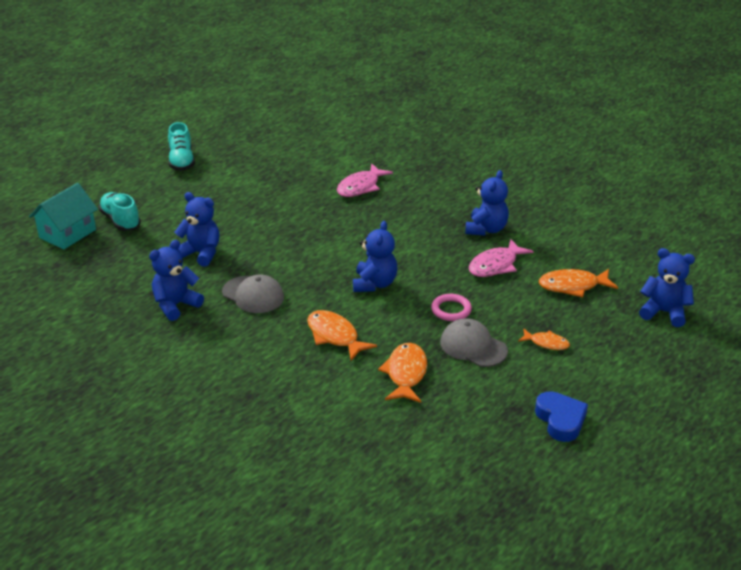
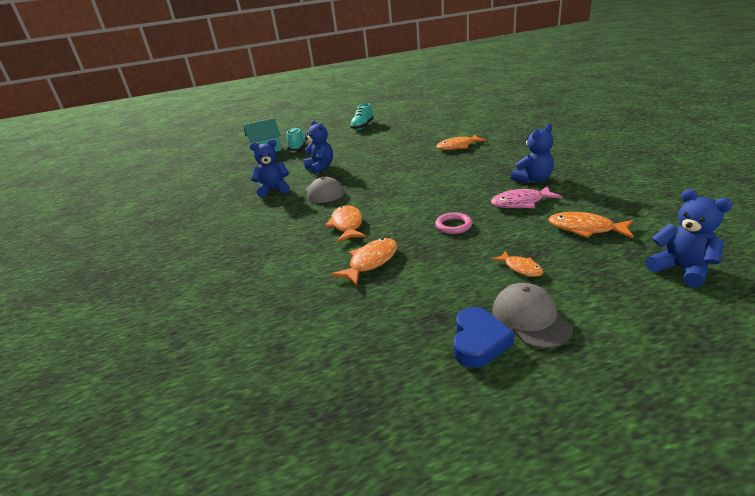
camera: 35 degrees right, 5 degrees down
pink fish [337,163,393,197] -> orange fish [436,134,487,150]
blue teddy bear [353,221,397,292] -> none
grey cap [440,318,508,367] -> grey cap moved to [492,283,573,348]

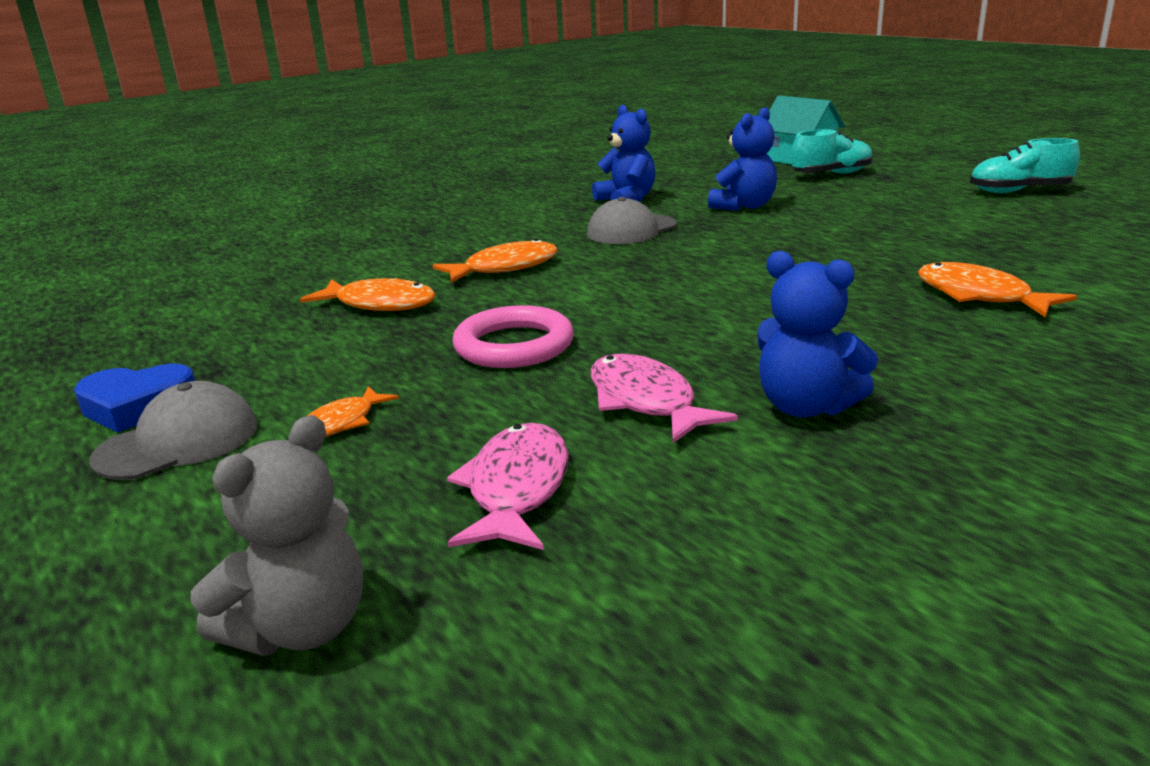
camera: 70 degrees right, 5 degrees down
pink ring [435,213,472,234] -> pink ring [452,305,574,368], size x1.53
orange fish [548,212,634,238] -> pink fish [447,423,569,550]
blue teddy bear [646,189,733,288] -> grey teddy bear [191,415,363,656]

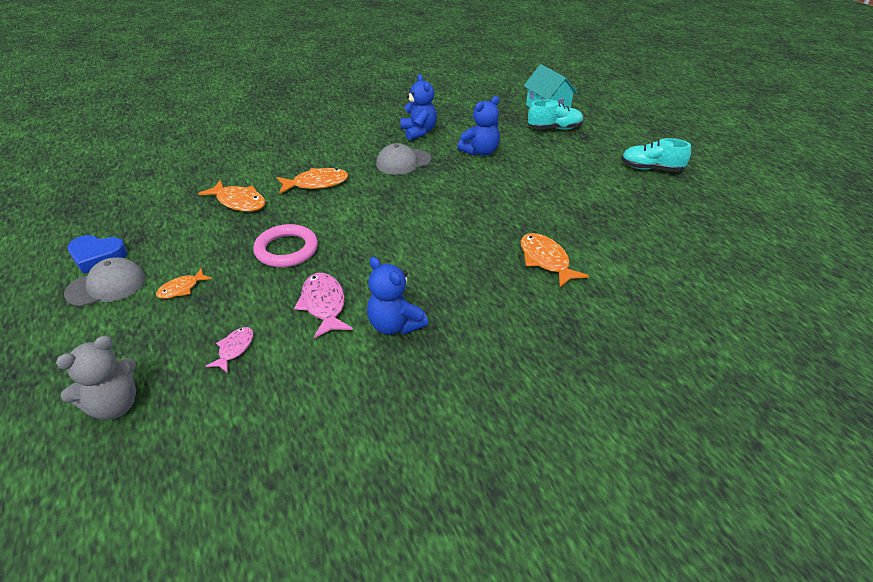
camera: 10 degrees right, 15 degrees up
pink fish [447,423,569,550] -> pink fish [206,327,254,373], size x0.61

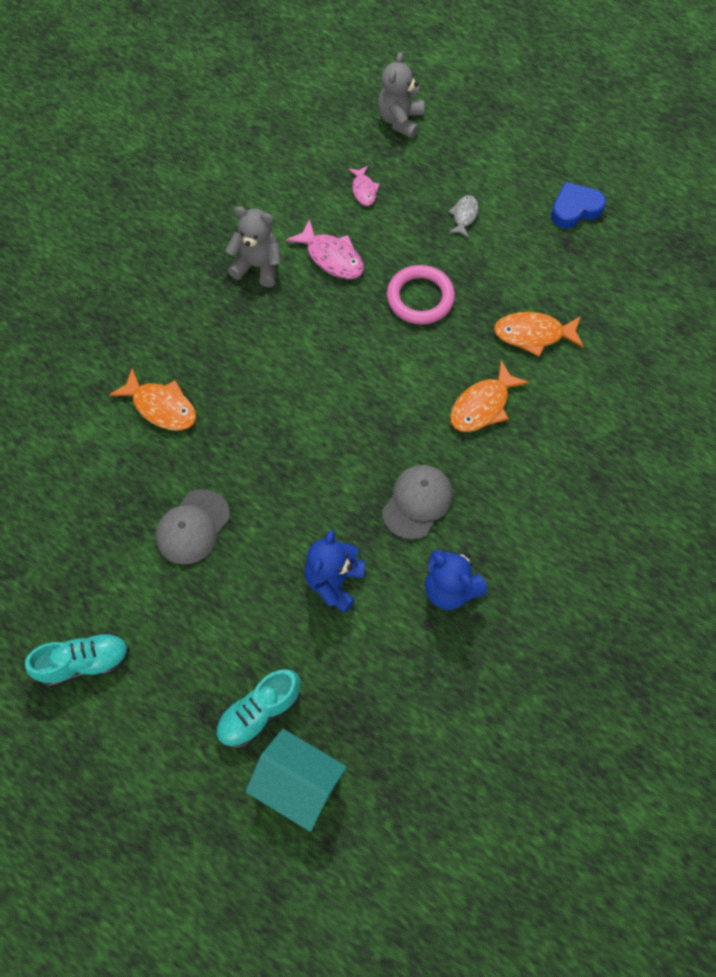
camera: 150 degrees right, 25 degrees up
grey cap [64,257,145,307] -> grey cap moved to [156,489,230,564]
orange fish [156,268,212,299] -> grey fish [448,195,479,238]
blue teddy bear [367,257,428,335] -> grey teddy bear [226,206,281,287]

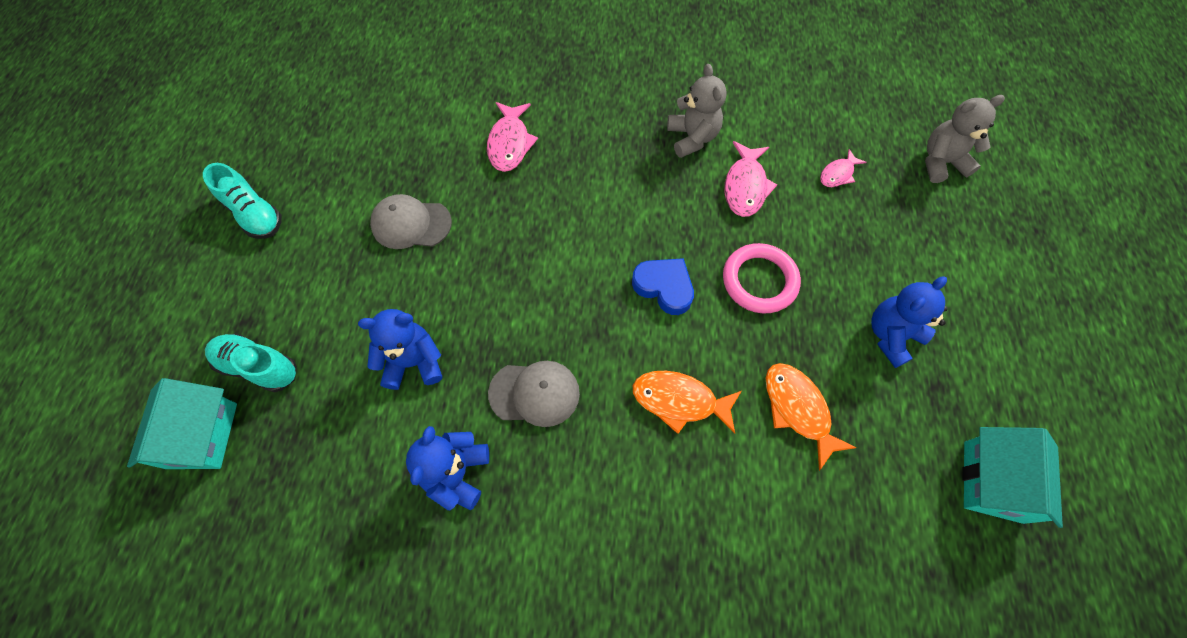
camera: 60 degrees right, 0 degrees up
orange fish [109,368,196,431] -> pink fish [487,102,538,172]
grey fish [448,195,479,238] -> none
blue heart [551,182,606,229] -> blue heart moved to [632,258,694,315]
none -> blue teddy bear [871,277,947,368]
none -> turquoise house [962,427,1063,528]

